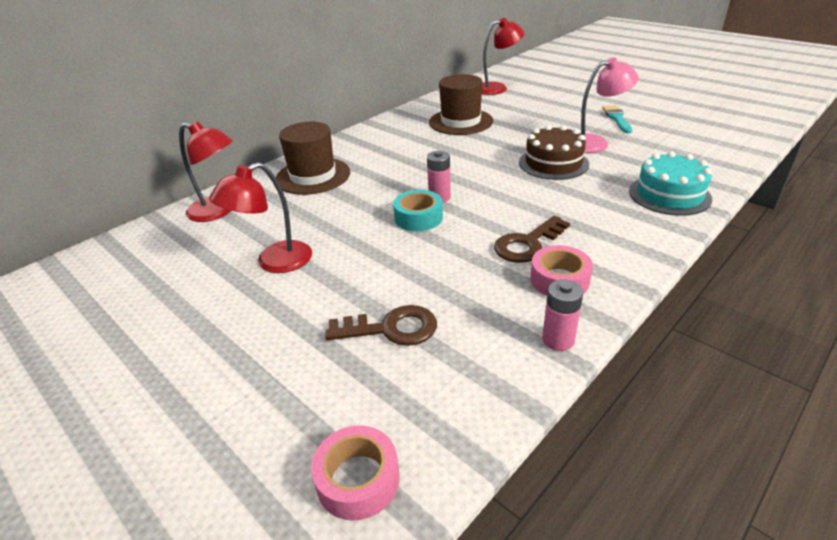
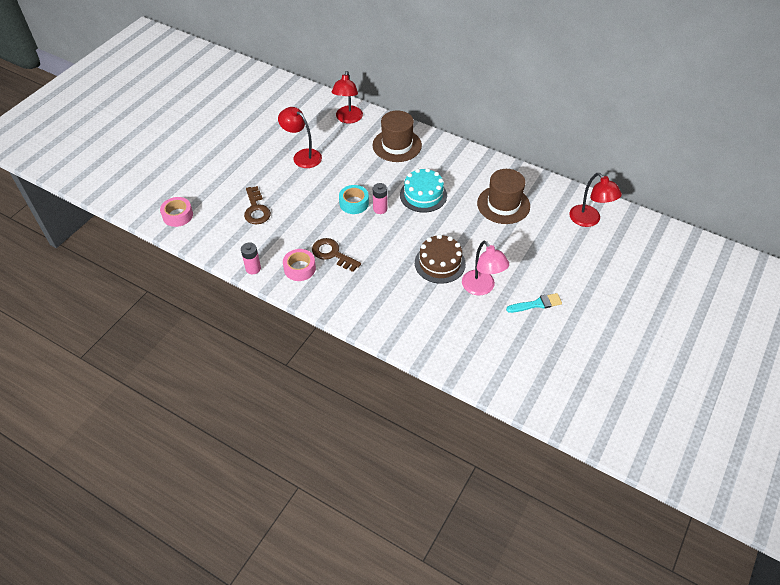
camera: 75 degrees right, 15 degrees up
turquoise cake [629,151,712,216] -> turquoise cake moved to [400,168,447,213]

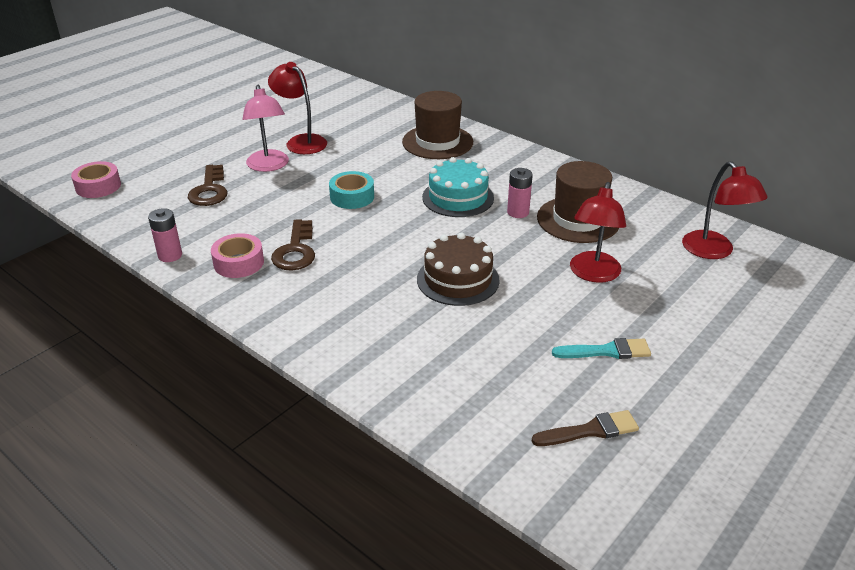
camera: 10 degrees right, 15 degrees down
brown key [312,238,361,272] -> brown key turned 135 degrees counterclockwise [271,219,315,271]
red lamp [331,71,363,123] -> red lamp moved to [570,182,626,283]
pink battery [373,183,387,214] -> pink battery moved to [507,168,533,218]
pink lamp [462,241,509,296] -> pink lamp moved to [242,85,289,172]
none -> brown brush [532,410,639,446]

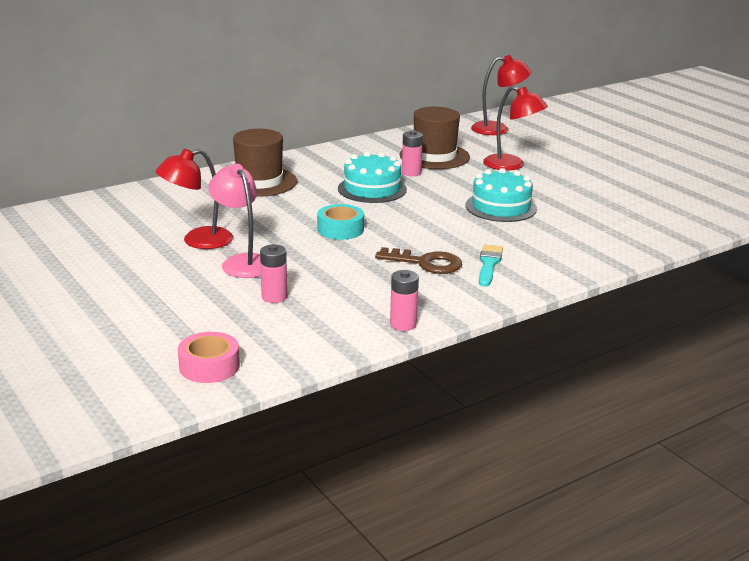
camera: 75 degrees left, 10 degrees down
brown key [188,165,227,206] -> pink battery [260,244,287,303]
pink tape [211,233,264,278] -> none
pink lamp [242,85,289,172] -> pink lamp turned 120 degrees counterclockwise [208,163,261,278]
brown cake [417,232,500,306] -> turquoise cake [465,168,537,222]
brown brush [532,410,639,446] -> none
turquoise brush [552,338,651,359] -> turquoise brush moved to [479,245,503,287]

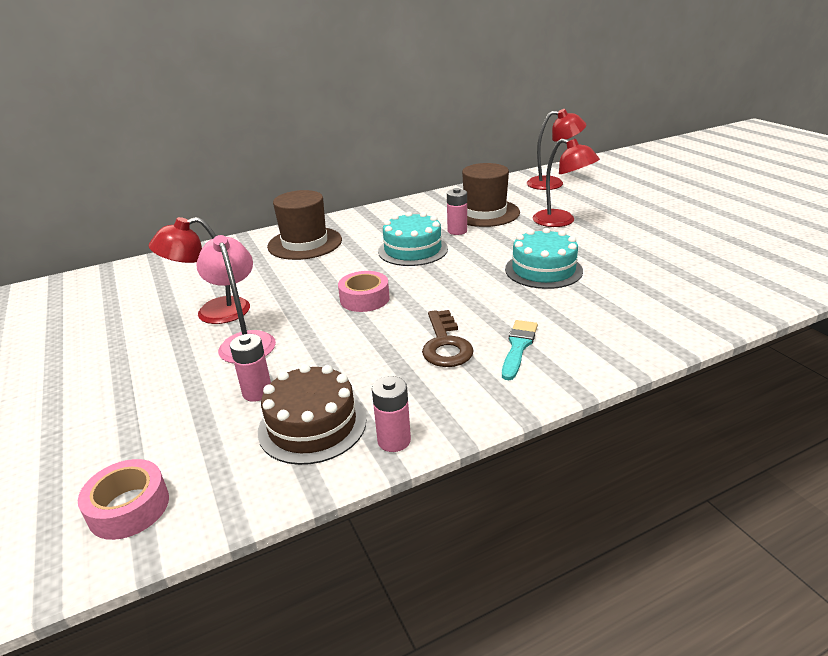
camera: 10 degrees right, 5 degrees up
turquoise tape [317,204,364,240] -> pink tape [338,271,390,312]
brown key [375,247,462,274] -> brown key turned 60 degrees clockwise [422,310,473,367]
none -> brown cake [258,364,366,465]

